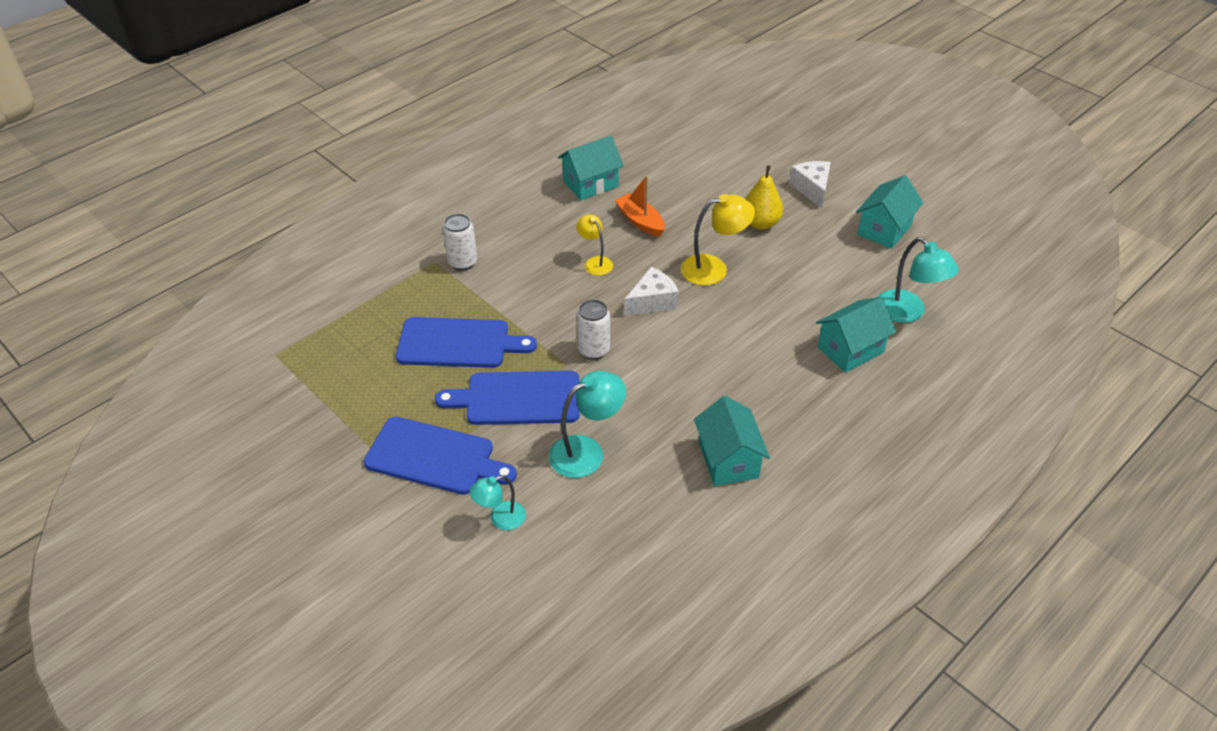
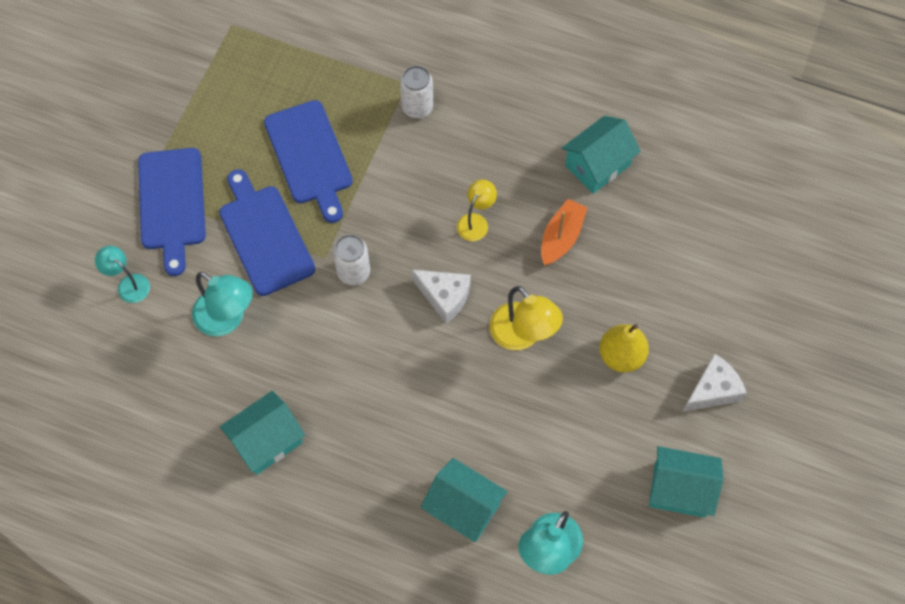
camera: 65 degrees right, 20 degrees up
turquoise house [558,136,623,200] -> turquoise house turned 75 degrees counterclockwise [562,116,641,194]

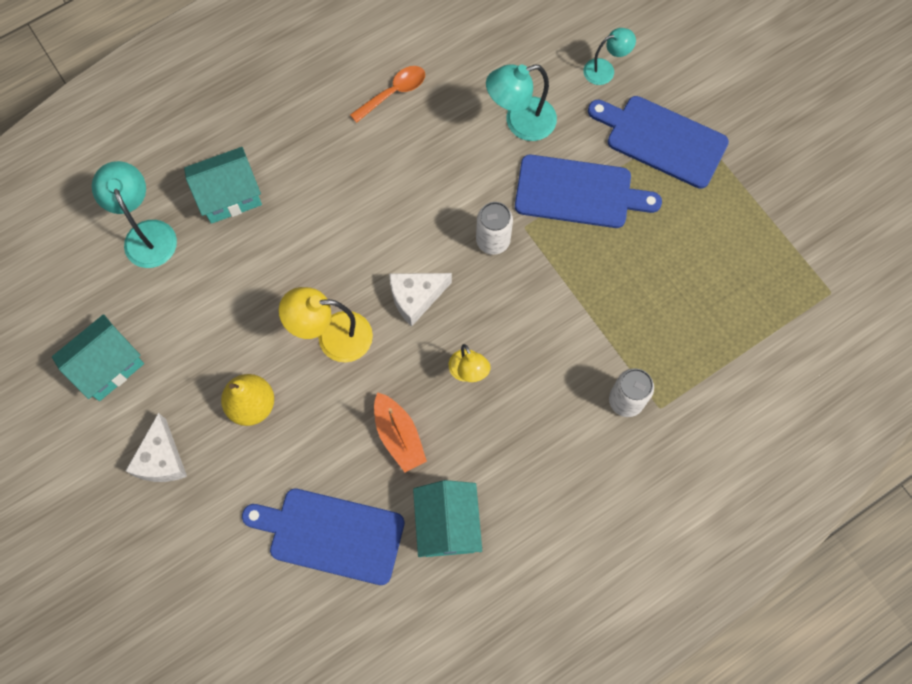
camera: 125 degrees right, 5 degrees up
turquoise house [220,391,305,475] -> orange spoon [350,66,425,123]
blue cutting board [264,100,353,223] -> blue cutting board moved to [242,489,405,585]

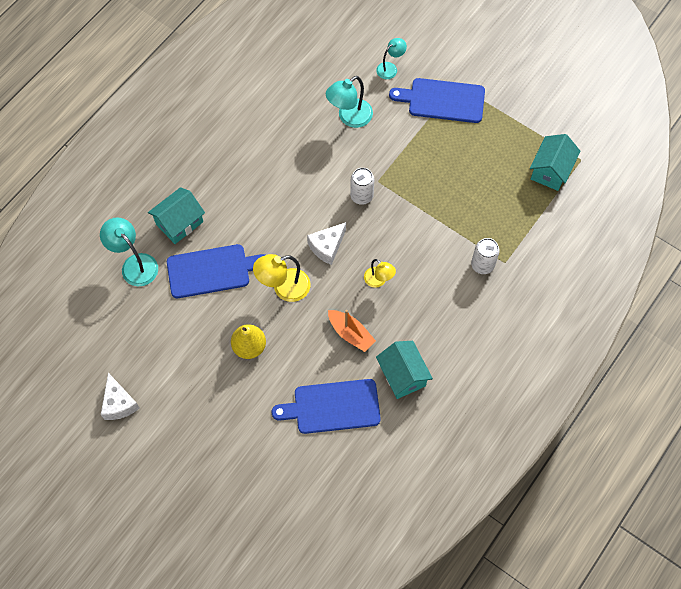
camera: 20 degrees left, 5 degrees down
turquoise house [52,314,144,401] -> turquoise house moved to [530,134,581,191]
white cheese [125,413,187,482] -> white cheese moved to [101,373,140,420]
orange spoon [350,66,425,123] -> none
blue cutting board [515,155,662,228] -> blue cutting board moved to [167,244,265,298]

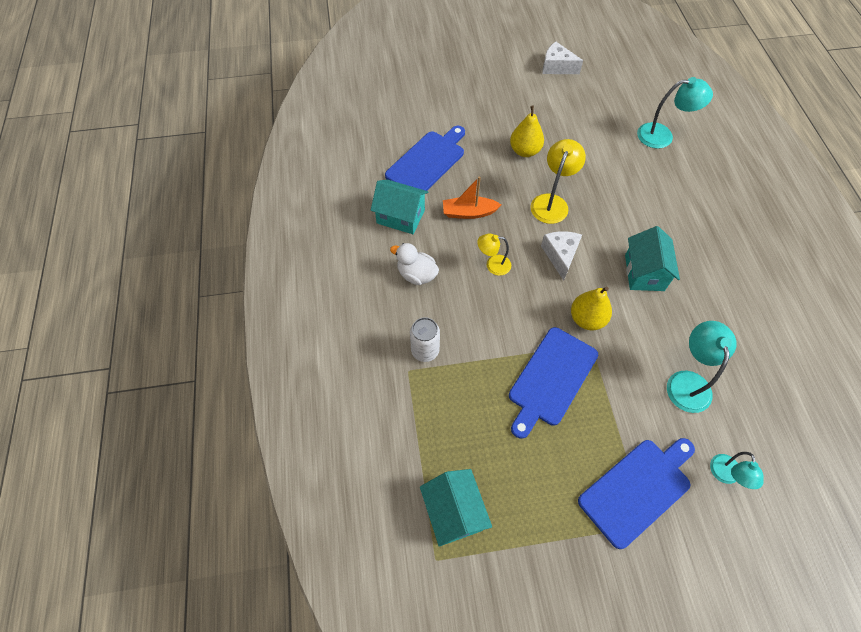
camera: 135 degrees right, 5 degrees down
turquoise house [148,187,205,244] -> turquoise house moved to [625,226,680,291]
blue cutting board [167,244,265,298] -> blue cutting board moved to [509,327,598,439]
white can [350,168,374,205] -> yellow pear [571,287,612,331]
none -> white duck [390,243,439,285]

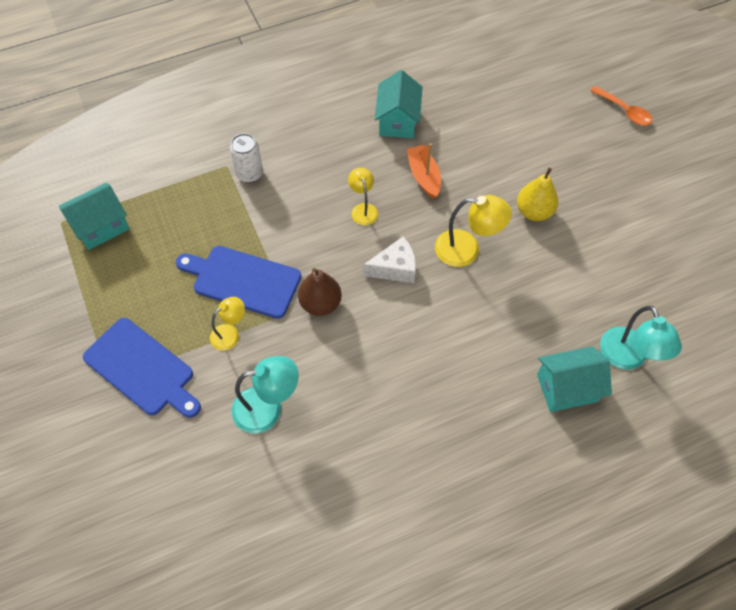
camera: 75 degrees right, 0 degrees up
blue cutting board [385,126,465,191] -> none
white duck [390,243,439,285] -> none
white cheese [542,42,583,74] -> none
yellow pear [571,287,612,331] -> brown pear [298,268,342,316]
turquoise house [625,226,680,291] -> turquoise house moved to [537,346,612,412]
turquoise lamp [710,452,764,489] -> none
none -> yellow lamp [210,297,245,351]
none -> orange spoon [590,86,652,125]

